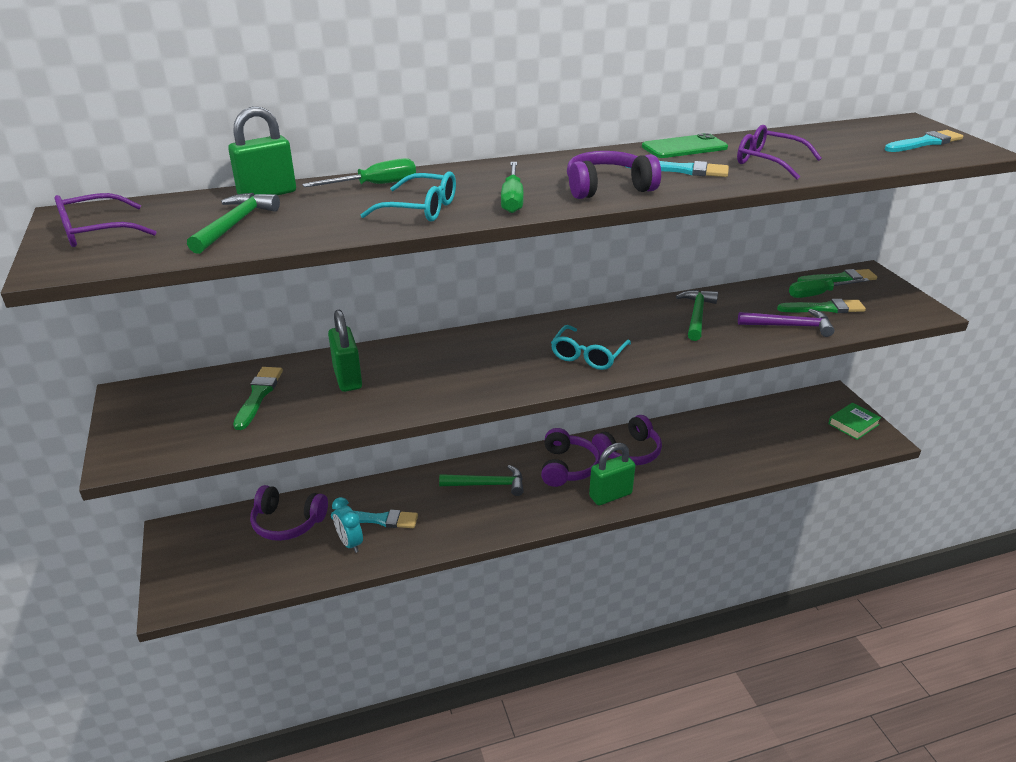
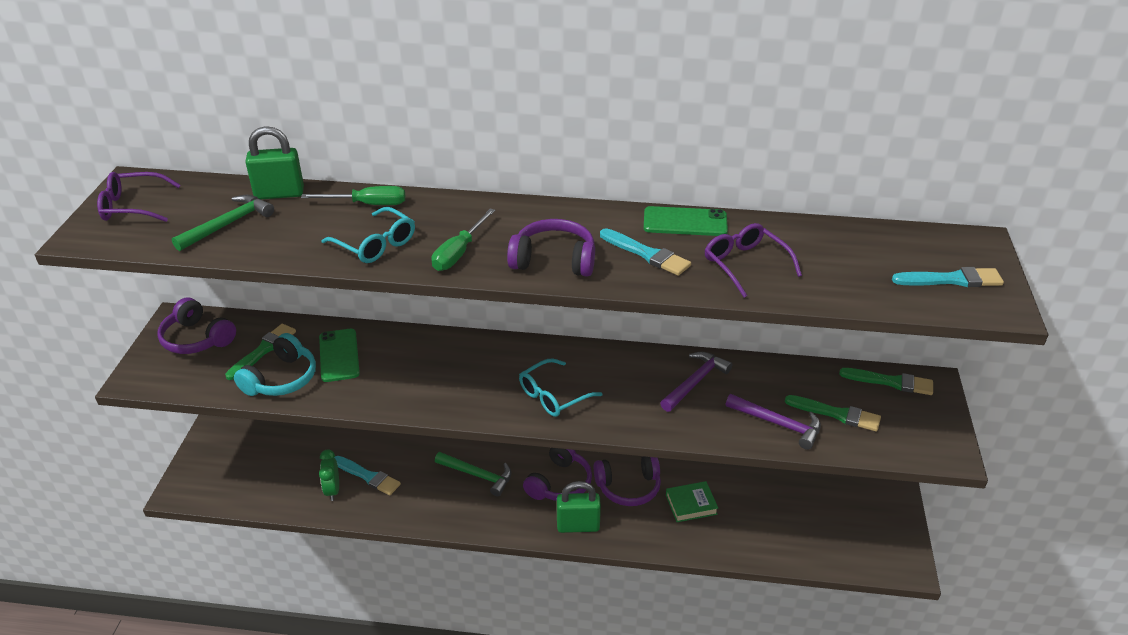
camera: 25 degrees right, 5 degrees up
purple headphones [250,485,328,541] -> purple headphones moved to [157,297,236,354]
green padlock [328,310,362,392] -> green phone [319,329,360,382]
turquoise clock [332,497,363,553] -> green clock [319,449,339,501]
green hammer [676,290,718,341] -> purple hammer [660,352,732,412]
green screwdriver [789,278,870,298] -> none
green book [828,403,881,440] -> green book moved to [666,481,718,522]
none -> turquoise headphones [234,333,316,396]

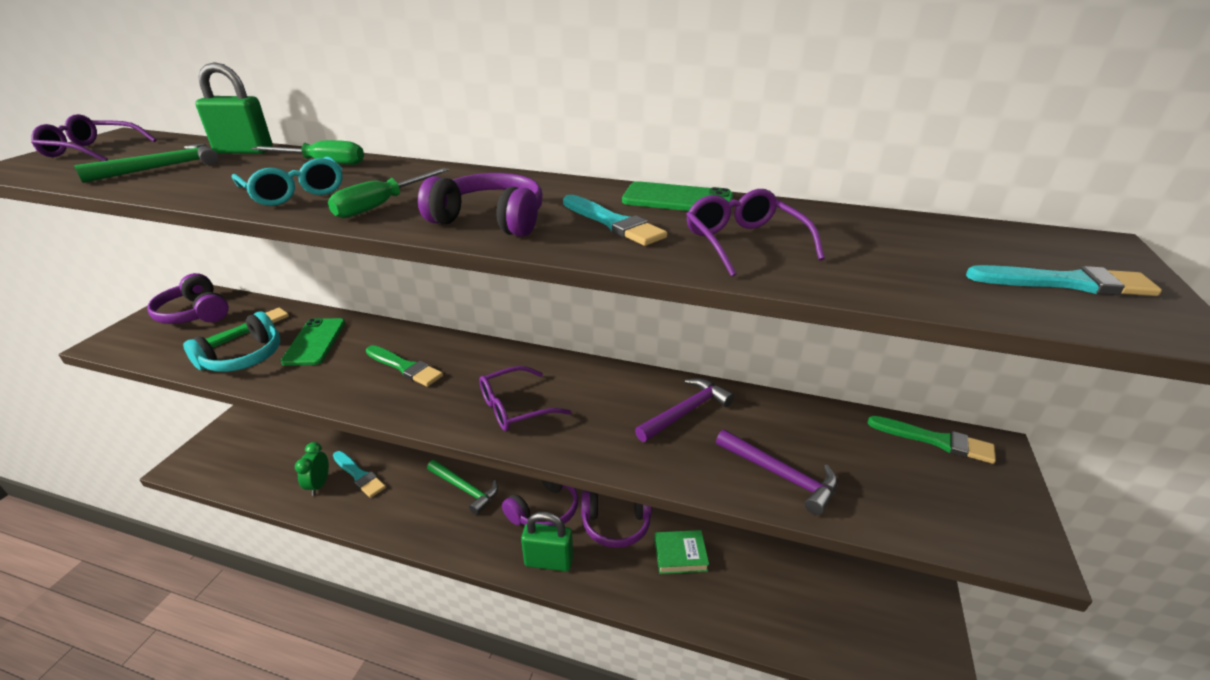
camera: 10 degrees right, 5 degrees down
turquoise glasses [519,358,603,417] -> purple glasses [479,366,571,431]
green brush [785,395,881,432] -> green brush moved to [366,345,443,387]

